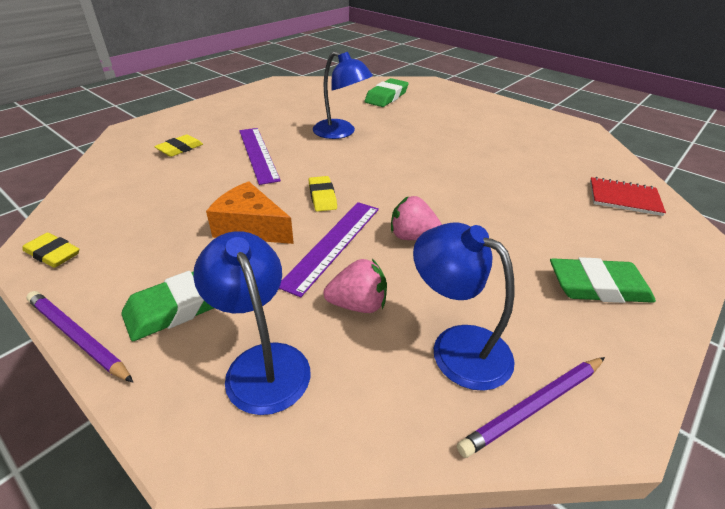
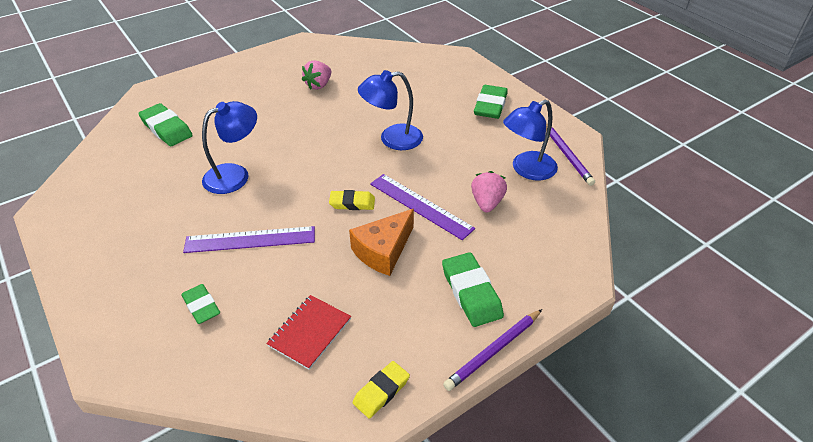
camera: 75 degrees left, 5 degrees up
yellow eraser [154,135,203,157] -> green eraser [181,284,220,324]
blue lamp [193,231,310,415] -> blue lamp moved to [358,70,423,150]
pink strawberry [391,196,442,240] -> pink strawberry moved to [302,60,331,90]
red notebook [590,177,666,216] -> red notebook moved to [266,295,351,370]

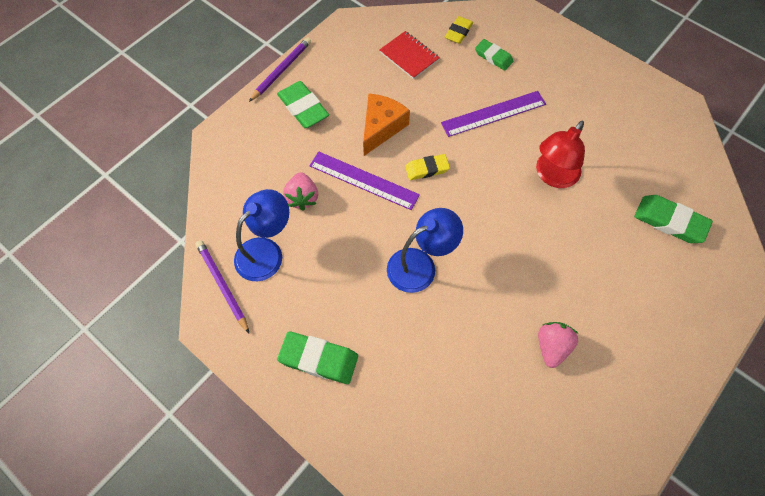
camera: 165 degrees right, 20 degrees up
blue lamp [202,101,257,194] -> red lamp [536,121,585,188]
red notebook [266,295,351,370] -> red notebook turned 60 degrees counterclockwise [380,31,440,79]
yellow eraser [353,361,410,418] -> yellow eraser moved to [445,16,473,44]
green eraser [474,85,508,119] -> green eraser turned 75 degrees counterclockwise [277,331,358,384]

